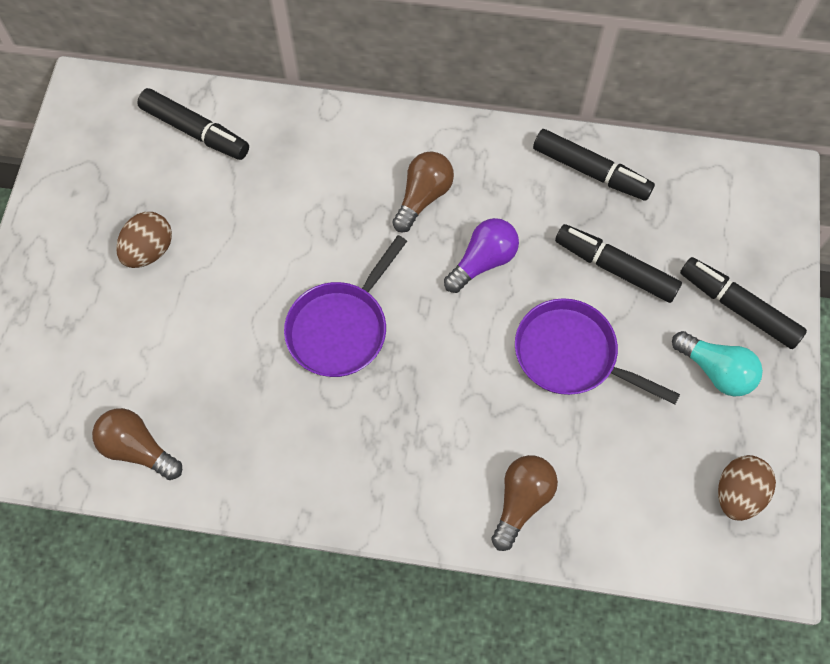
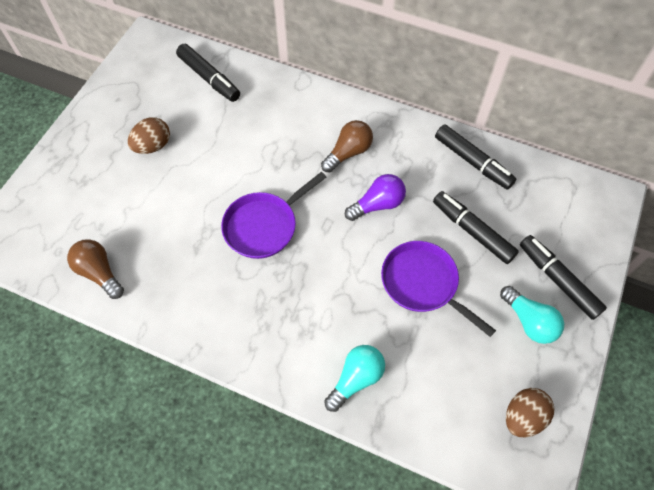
camera: 15 degrees right, 5 degrees down
brown light bulb [491,455,558,551] -> turquoise light bulb [324,345,385,412]

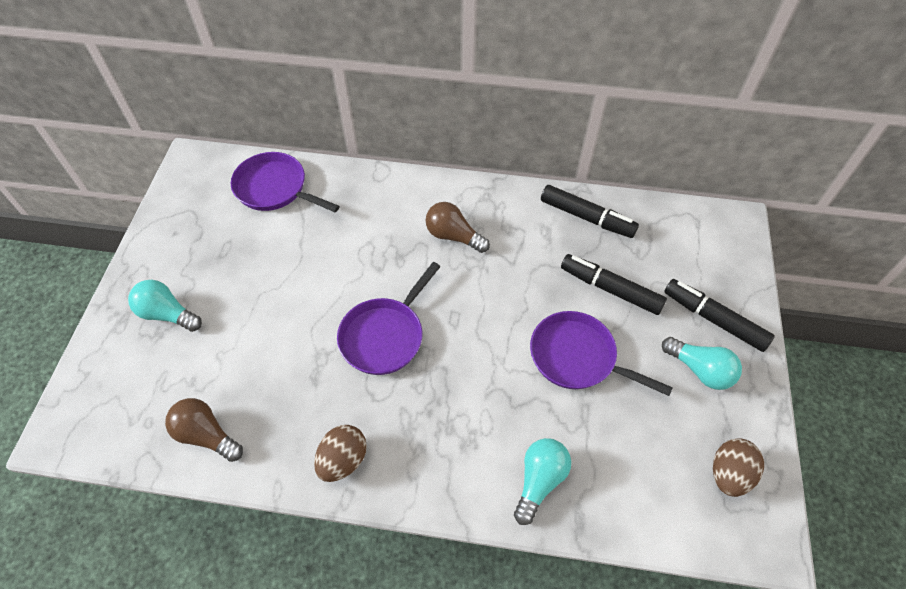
camera: 15 degrees left, 5 degrees down
brown egg [128,117,170,154] -> brown egg moved to [314,425,367,482]
black marker [176,44,240,102] -> purple pan [231,152,340,212]
brown light bulb [321,120,373,172] -> brown light bulb turned 90 degrees counterclockwise [426,202,490,253]
purple light bulb [345,174,406,221] -> none
none -> turquoise light bulb [128,280,202,332]

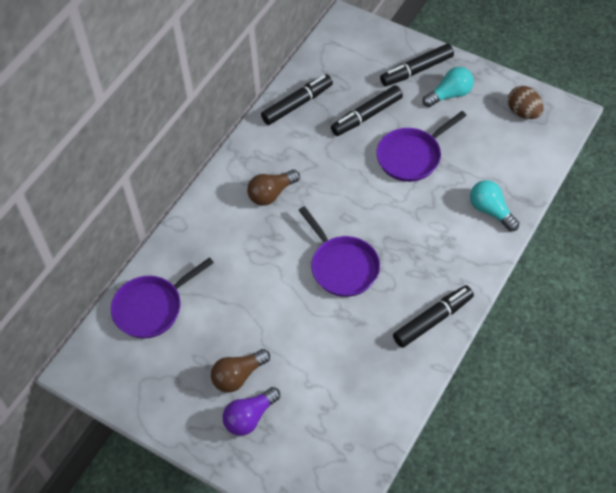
camera: 65 degrees left, 0 degrees up
turquoise light bulb [128,280,202,332] -> purple light bulb [223,387,280,436]
brown light bulb [165,398,243,462] -> brown light bulb moved to [211,349,270,393]
brown egg [314,425,367,482] -> black marker [393,285,474,348]

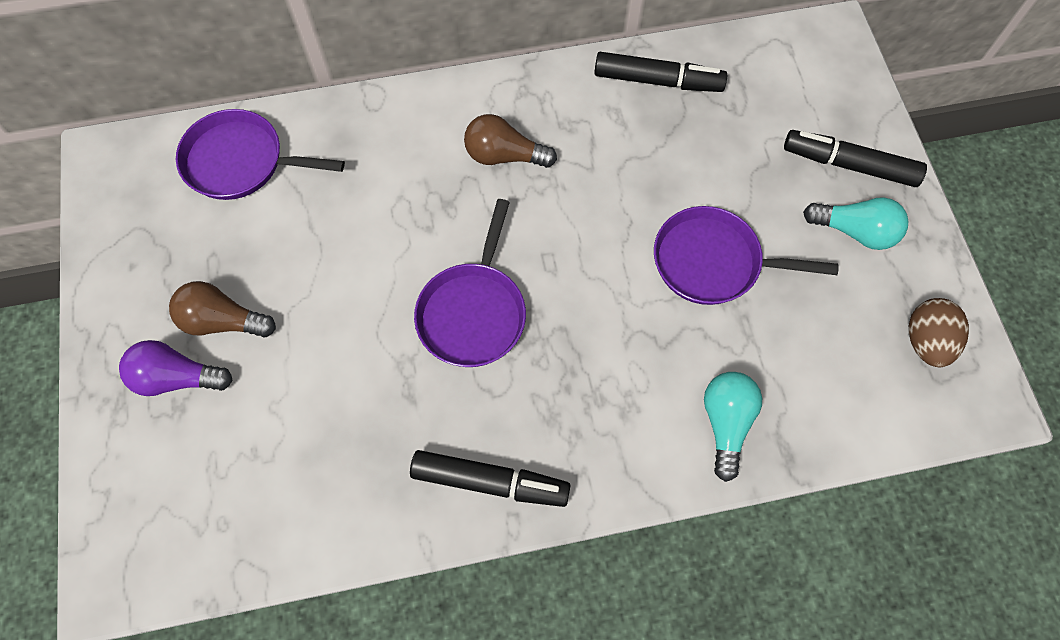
camera: 45 degrees right, 10 degrees up
black marker [331,85,403,136] -> none

